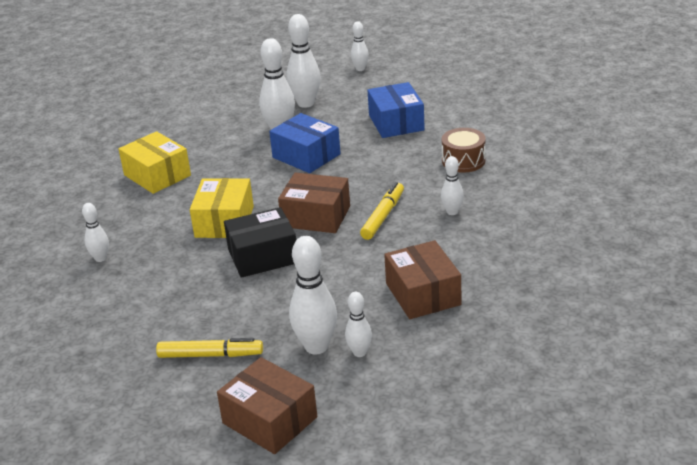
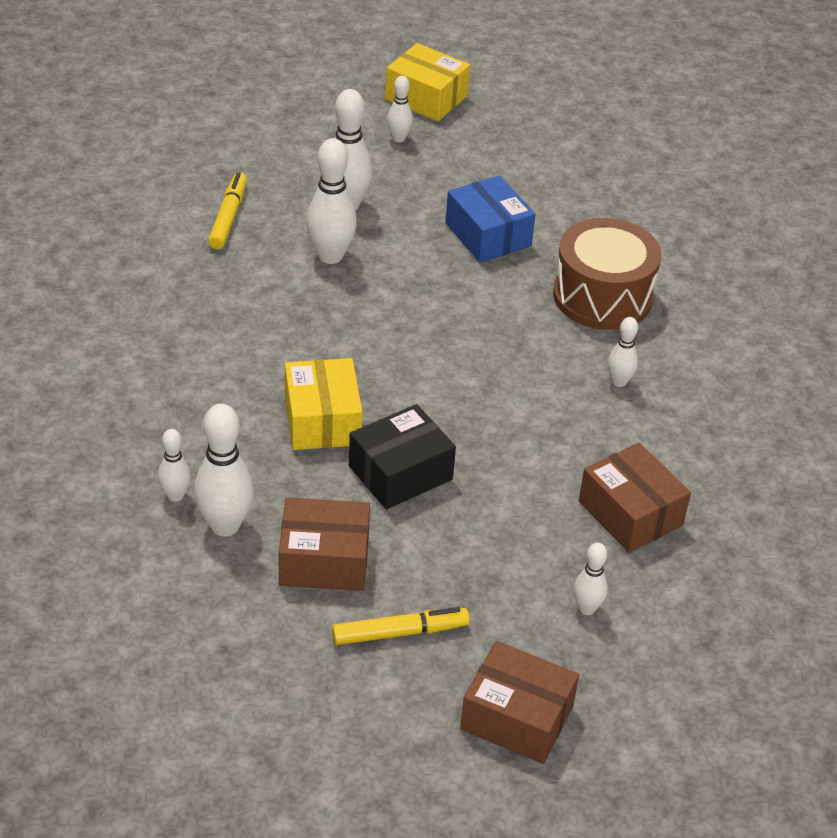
camera: 20 degrees left, 10 degrees up
yellow box [119,131,191,194] -> yellow box moved to [385,43,470,121]
blue box [269,113,341,173] -> none
brown box [278,173,350,233] -> brown box moved to [279,497,370,591]
white bowling pin [289,236,337,354] -> white bowling pin moved to [194,404,254,537]
yellow marker [360,182,404,240] -> yellow marker moved to [208,172,247,249]
brown drum [441,128,486,173] -> brown drum [553,218,661,330], size x1.72

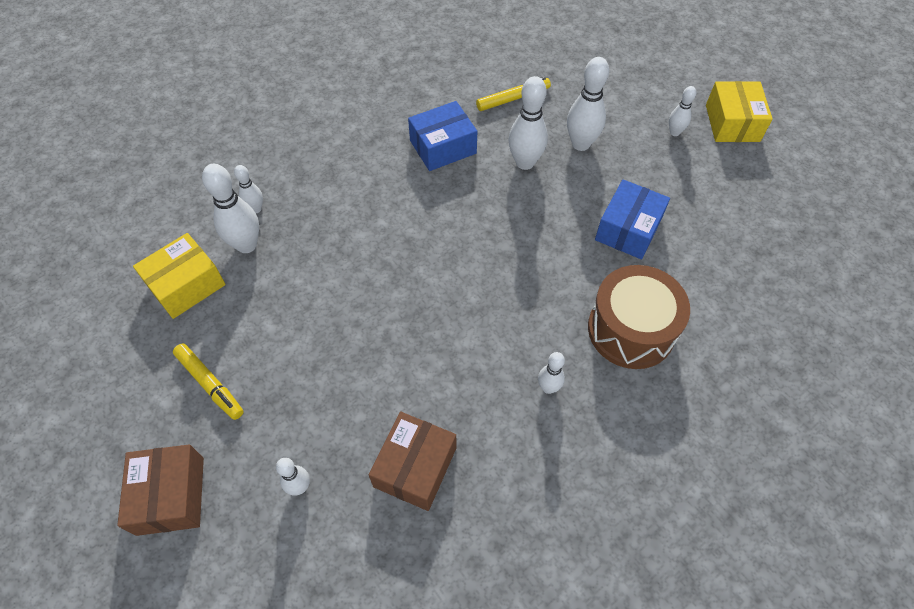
camera: 60 degrees right, 15 degrees up
brown box [279,497,370,591] -> none
yellow box [285,358,363,450] -> yellow box moved to [133,233,226,319]
black box [349,404,456,510] -> none
none -> blue box [408,101,477,171]

